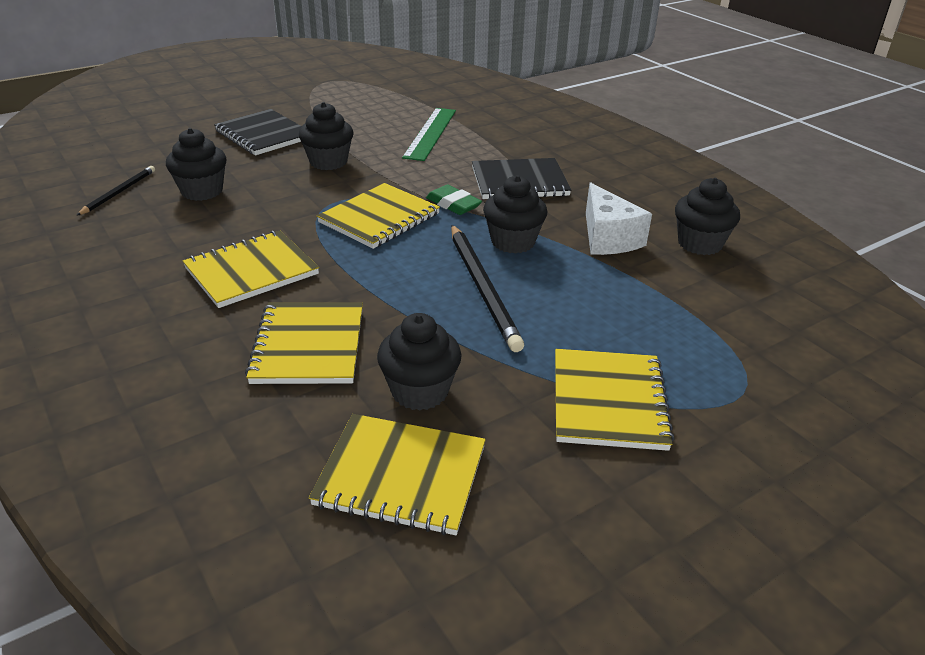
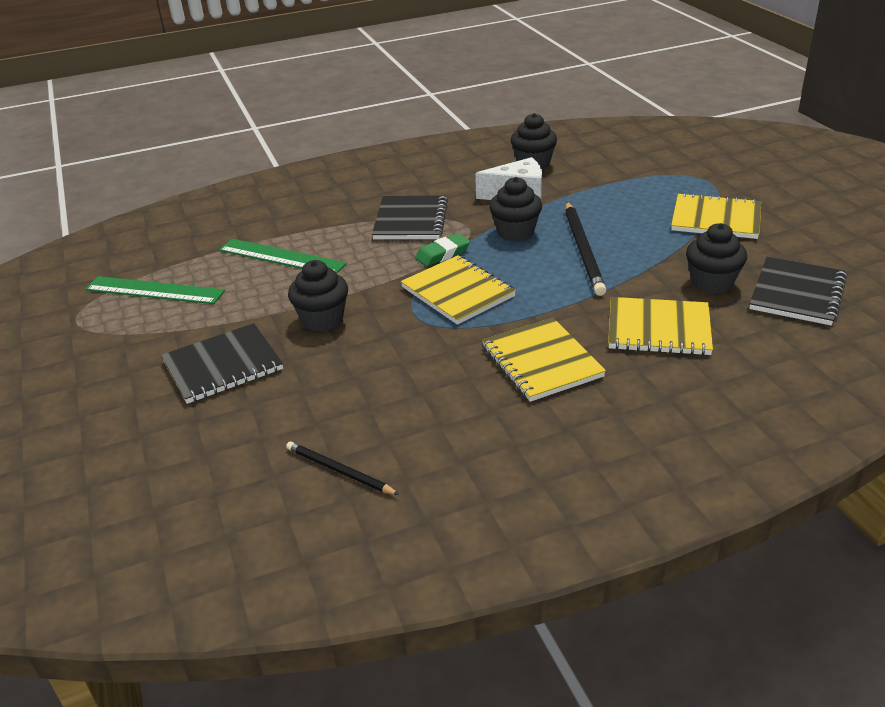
camera: 75 degrees left, 0 degrees up
black cupcake [166,128,227,201] -> none
yellow notebook [309,414,486,535] -> black notebook [749,257,847,326]
black pencil [451,225,524,352] -> black pencil turned 90 degrees clockwise [565,202,606,296]
none -> green ruler [85,276,225,304]

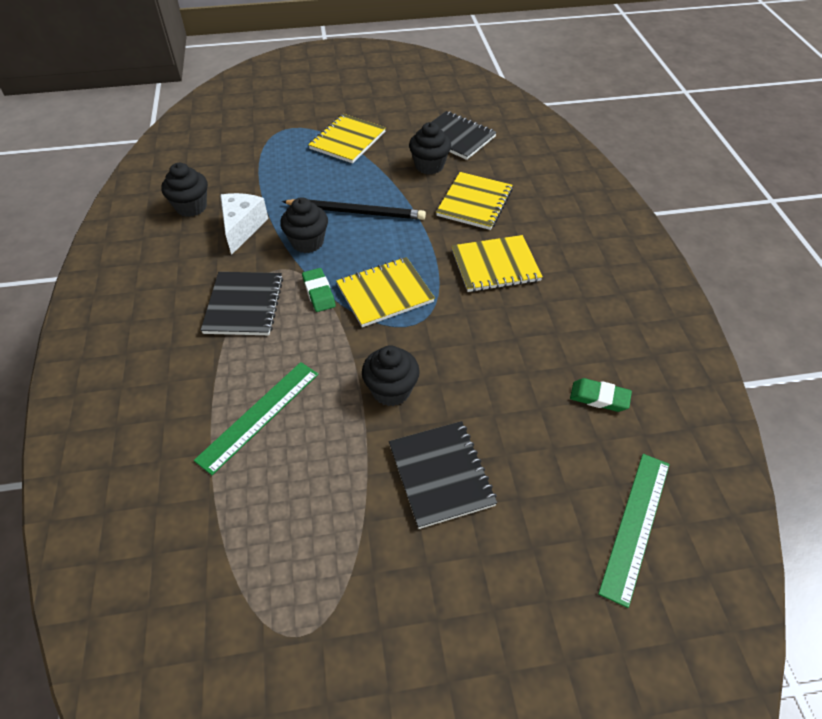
camera: 80 degrees left, 15 degrees up
green ruler [85,276,225,304] -> green ruler moved to [598,454,669,608]
black pencil [286,441,399,495] -> green eraser [570,378,632,412]
black notebook [372,195,448,239] -> black notebook turned 75 degrees clockwise [201,272,283,335]

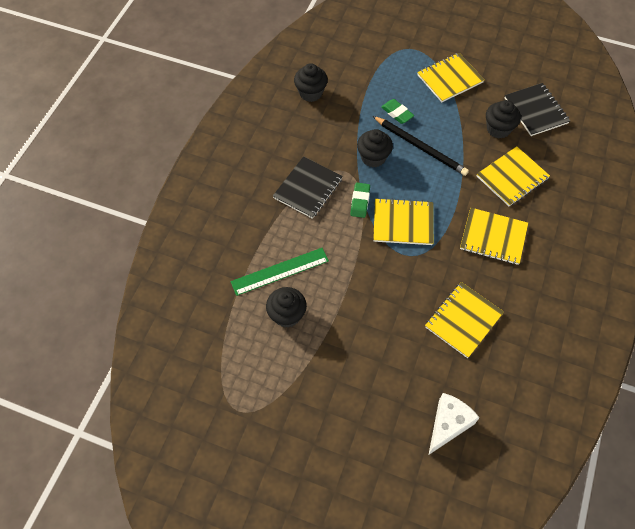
camera: 30 degrees right, 10 degrees up
white cheese [220,193,268,255] -> white cheese moved to [429,393,480,454]
black cupcake [362,345,420,406] -> black cupcake moved to [266,287,307,328]
black notebook [389,421,497,529] -> none
green eraser [570,378,632,412] -> green eraser moved to [381,99,414,124]
green ruler [598,454,669,608] -> none
none -> yellow notebook [425,282,504,358]

